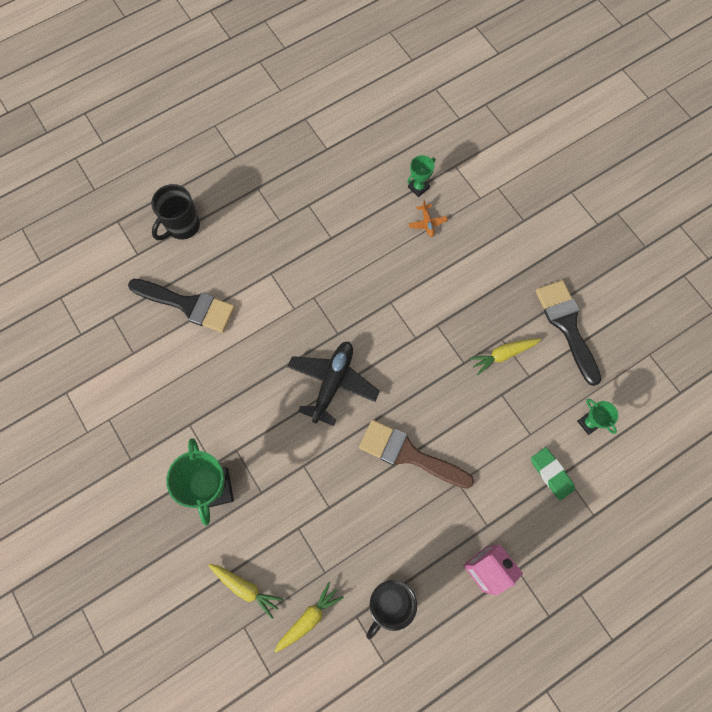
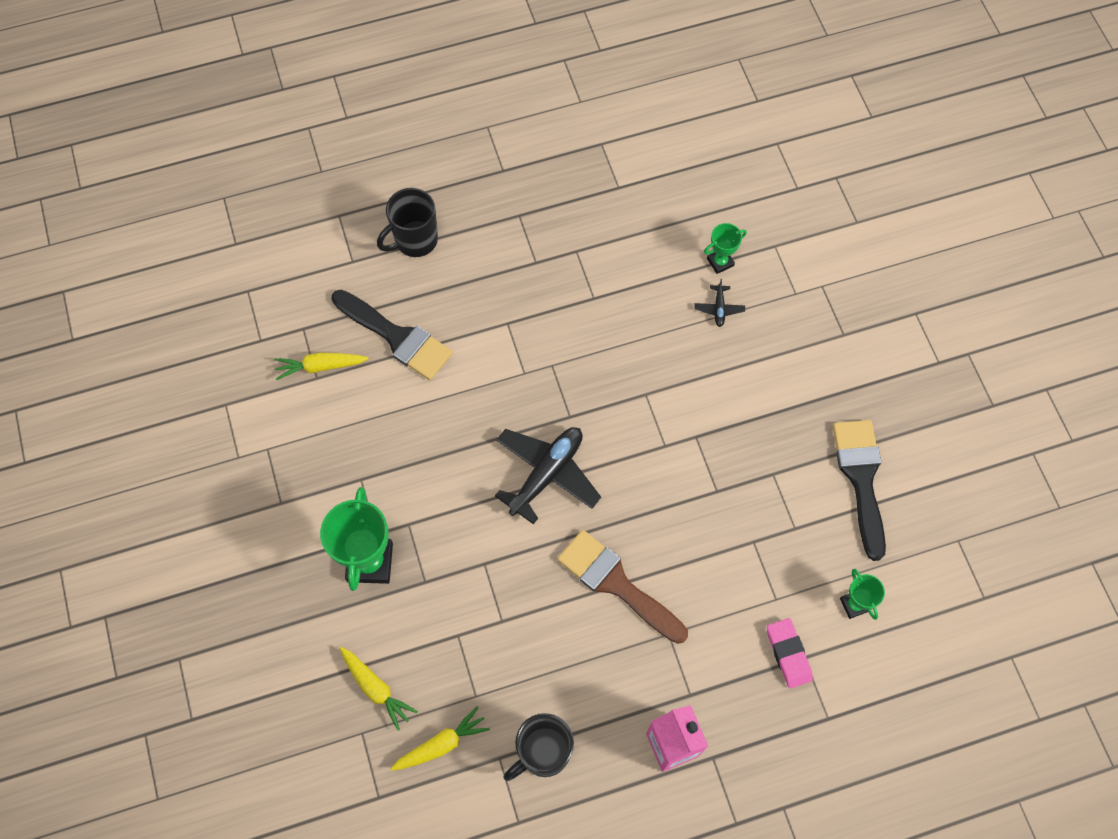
camera: 15 degrees right, 5 degrees down
orange plane [408,200,448,237] -> black plane [694,279,745,327]
yellow carrot [469,338,541,375] -> yellow carrot moved to [274,353,369,380]
green eraser [531,447,575,500] -> pink eraser [767,618,813,689]

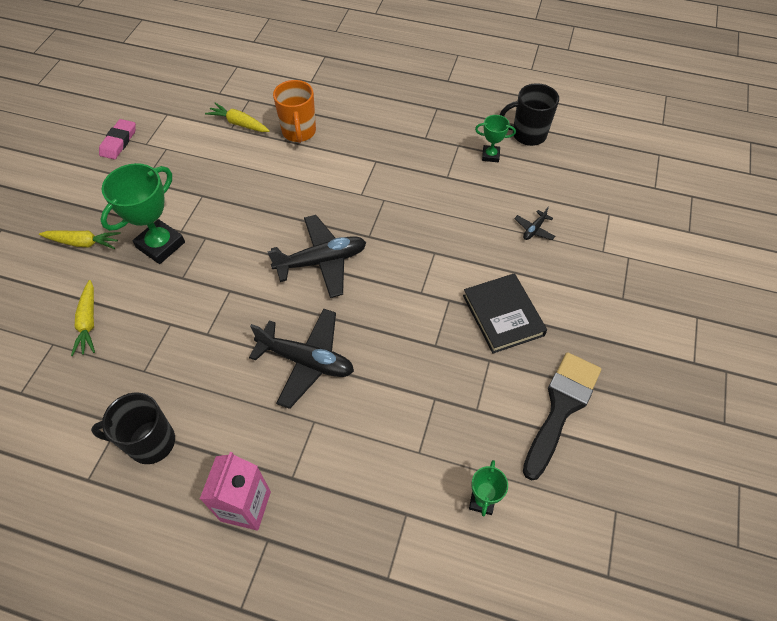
camera: 35 degrees right, 10 degrees down
black brush [332,290,453,380] -> orange mug [273,80,316,143]
black mug [377,188,438,257] -> black mug moved to [500,83,559,146]
yellow carrot [391,706,490,771] -> yellow carrot moved to [39,231,121,249]
brown brush [557,530,688,644] -> black plane [249,308,354,409]
green trophy [704,223,747,274] -> green trophy moved to [475,115,516,162]
pink eraser [767,618,813,689] -> pink eraser moved to [99,119,136,160]
none -> black book [463,273,547,354]

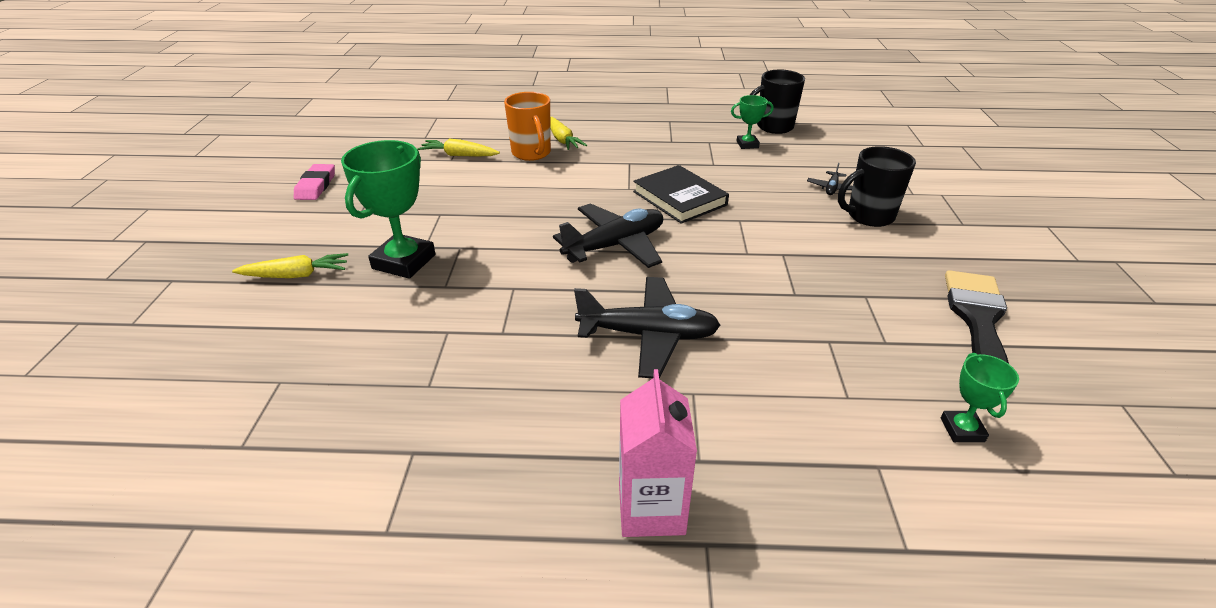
camera: 15 degrees left, 20 degrees down
yellow carrot [71,280,95,356] -> yellow carrot moved to [550,117,587,150]
black mug [91,392,175,464] -> black mug moved to [838,146,916,227]
black book [463,273,547,354] -> black book moved to [633,165,729,224]

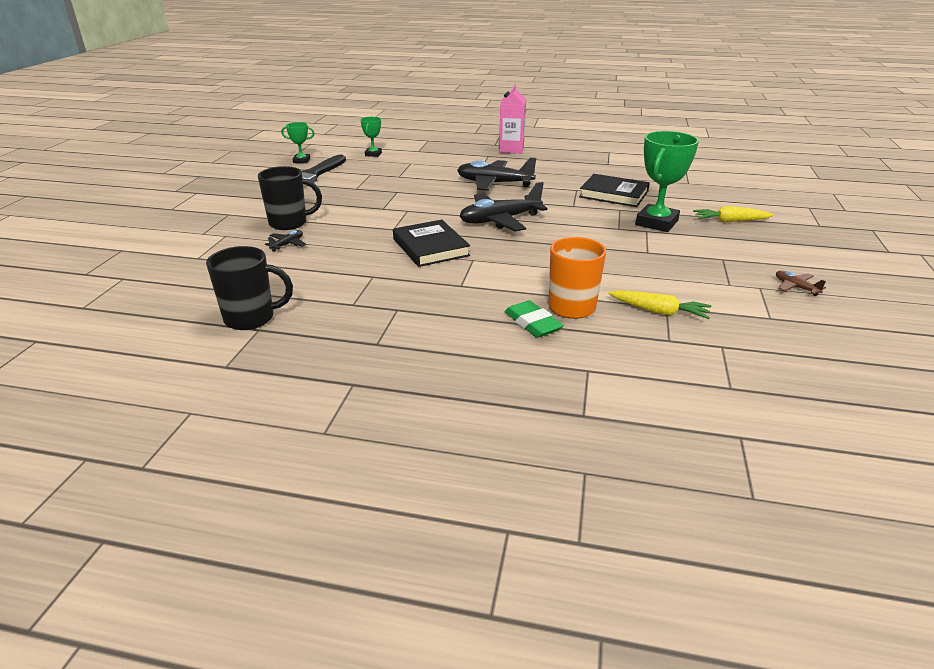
camera: 170 degrees left, 5 degrees down
pink eraser [294,164,335,200] -> brown plane [776,271,826,296]
yellow carrot [550,117,587,150] -> green eraser [505,300,564,338]
green trophy [731,95,774,149] -> green trophy moved to [281,122,315,163]
none -> black book [579,174,650,207]

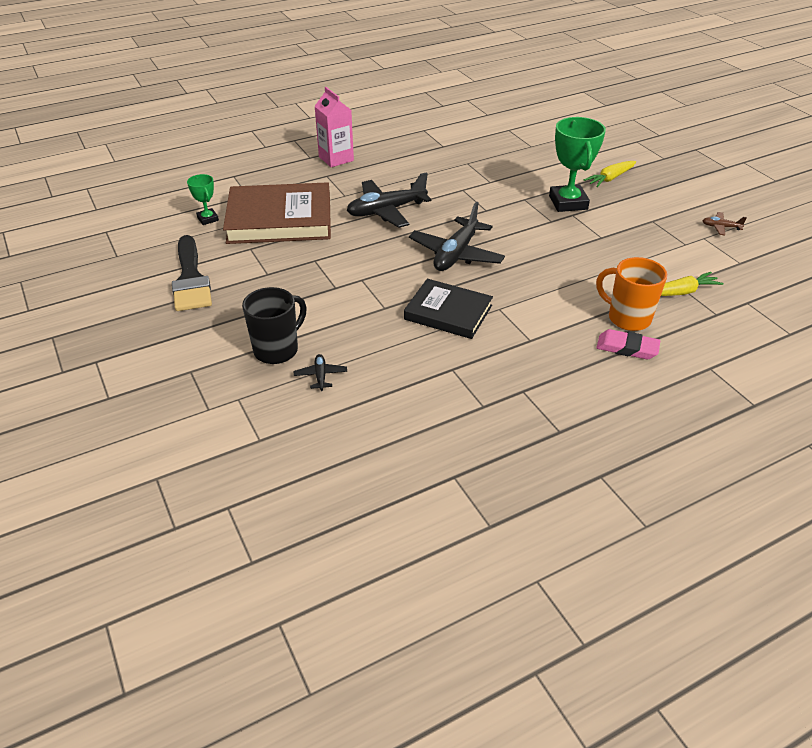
camera: 40 degrees left, 10 degrees up
black mug [206,246,293,330] -> none
green trophy [281,122,315,163] -> none
green eraser [505,300,564,338] -> pink eraser [596,329,660,359]
black book [579,174,650,207] -> none
none -> brown book [223,182,331,244]

